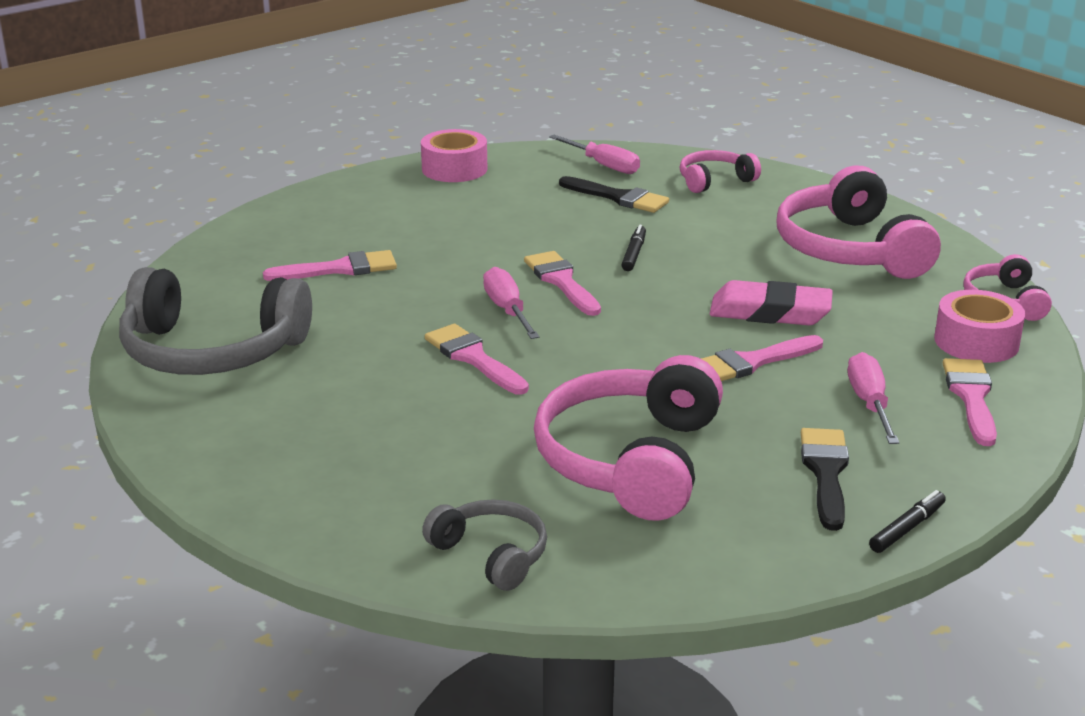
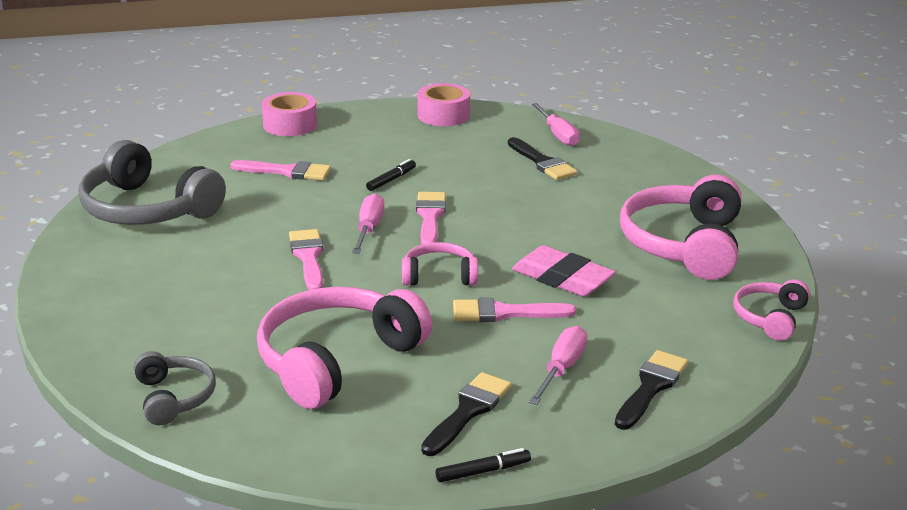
camera: 25 degrees right, 0 degrees up
black marker [621,225,646,271] -> black marker moved to [366,159,416,191]
pink headphones [680,150,761,193] -> pink headphones moved to [402,242,478,286]
pink tape [934,290,1025,363] -> pink tape moved to [262,92,317,136]
pink brush [943,358,997,446] -> black brush [615,350,688,430]

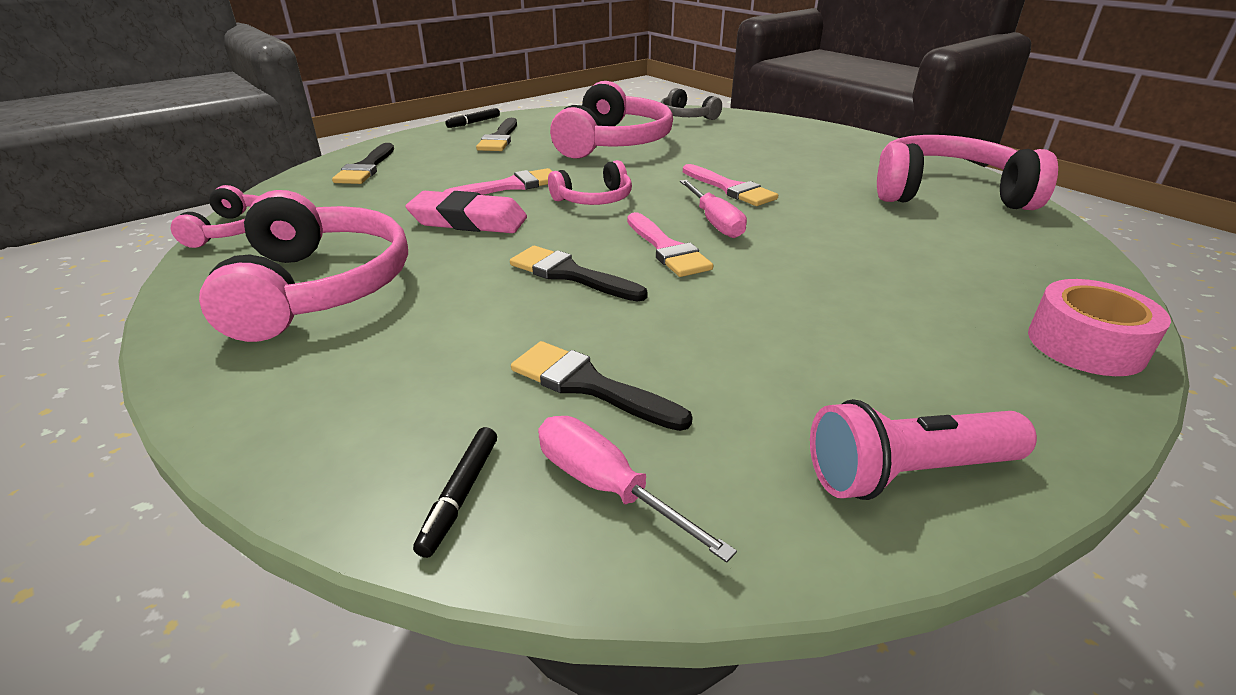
camera: 155 degrees right, 5 degrees up
grey headphones [79,140,226,225] -> pink headphones [877,135,1058,210]
pink brush [230,160,331,180] -> none
black marker [366,159,416,191] -> black marker moved to [413,427,497,558]
pink tape [417,83,470,126] -> pink flashlight [810,399,1037,500]
pink screwdriver [529,326,587,405] -> none
none -> black brush [510,246,648,302]

